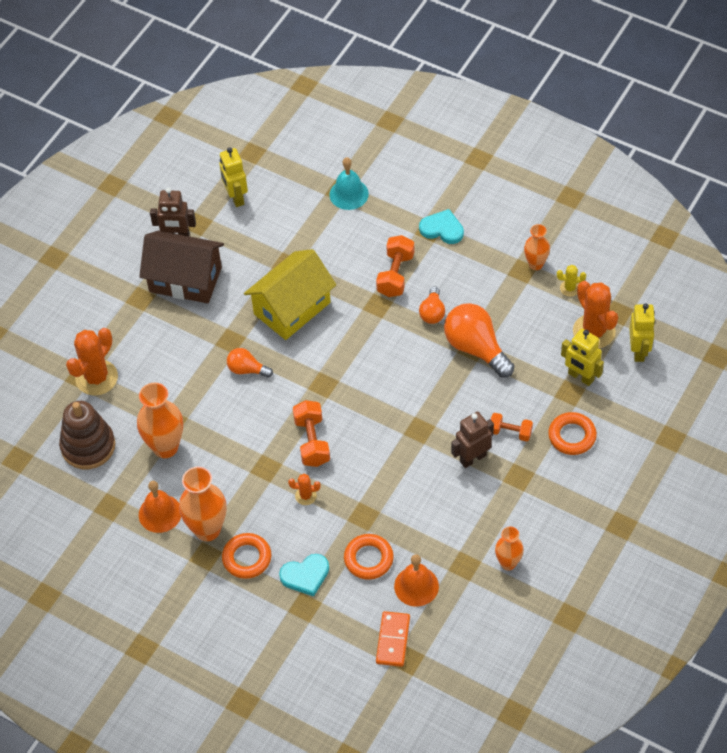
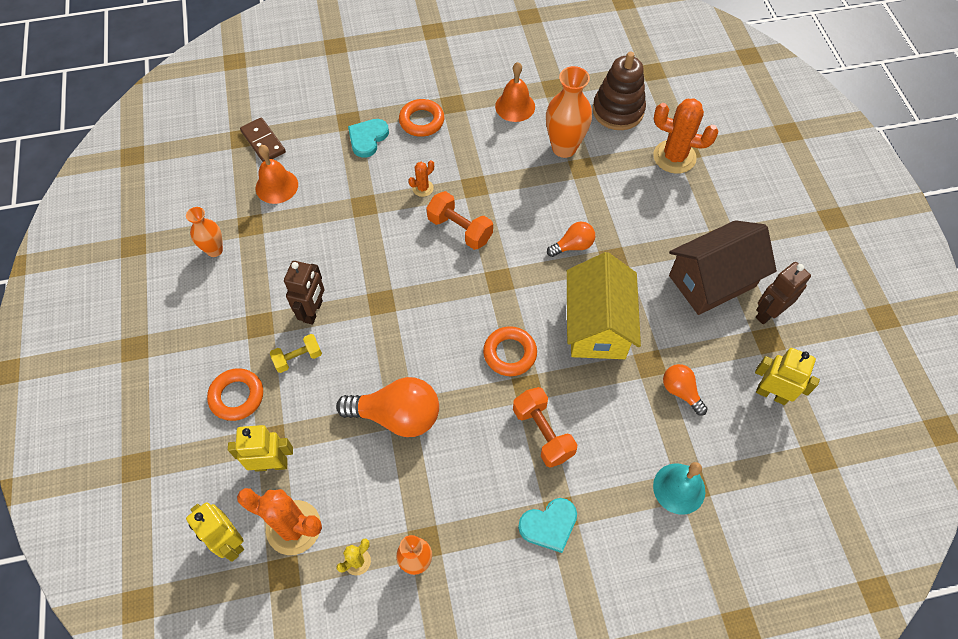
camera: 135 degrees right, 5 degrees up
orange cactus [66,328,118,396] -> orange cactus turned 60 degrees counterclockwise [653,98,719,174]
orange vase [179,467,226,541] -> none
orange ring [344,534,394,580] -> orange ring moved to [483,326,537,376]
orange domino [376,611,410,667] -> brown domino [240,117,286,162]
orange light bulb [419,286,445,324] -> orange light bulb moved to [663,364,708,416]
orange dumbbell [491,413,533,442] -> yellow dumbbell [270,334,322,373]

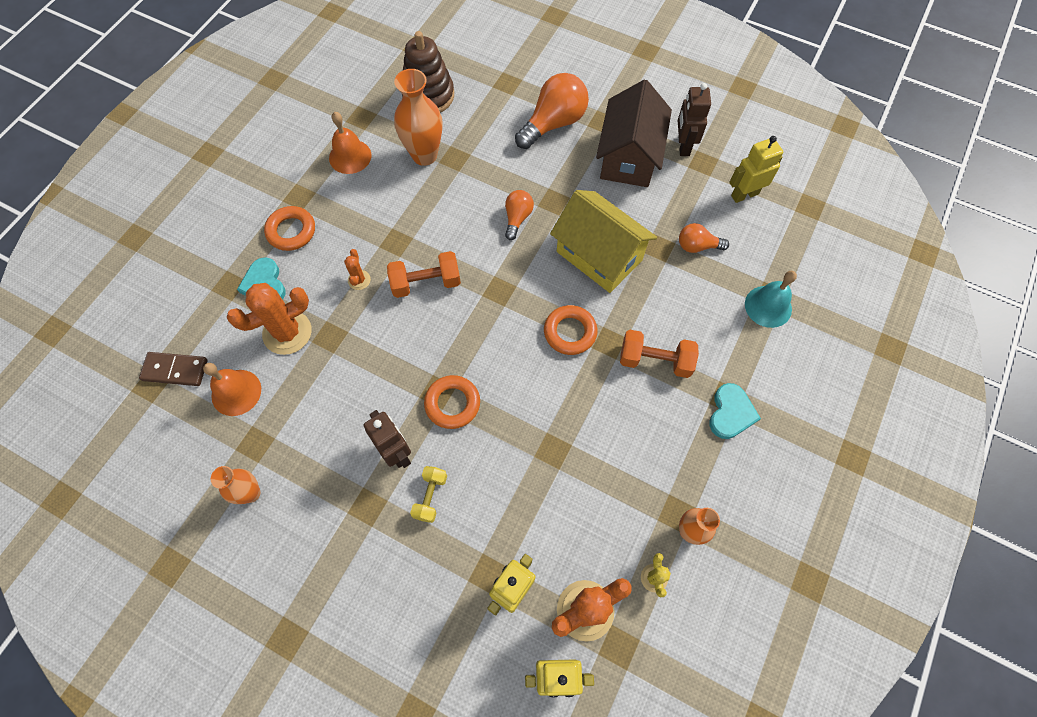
camera: 50 degrees left, 5 degrees up
orange ring [207,368,263,421] -> orange ring moved to [424,375,480,429]
orange light bulb [336,377,439,437] -> orange light bulb moved to [515,73,589,149]
orange cactus [653,98,719,174] -> orange cactus moved to [227,283,312,355]

